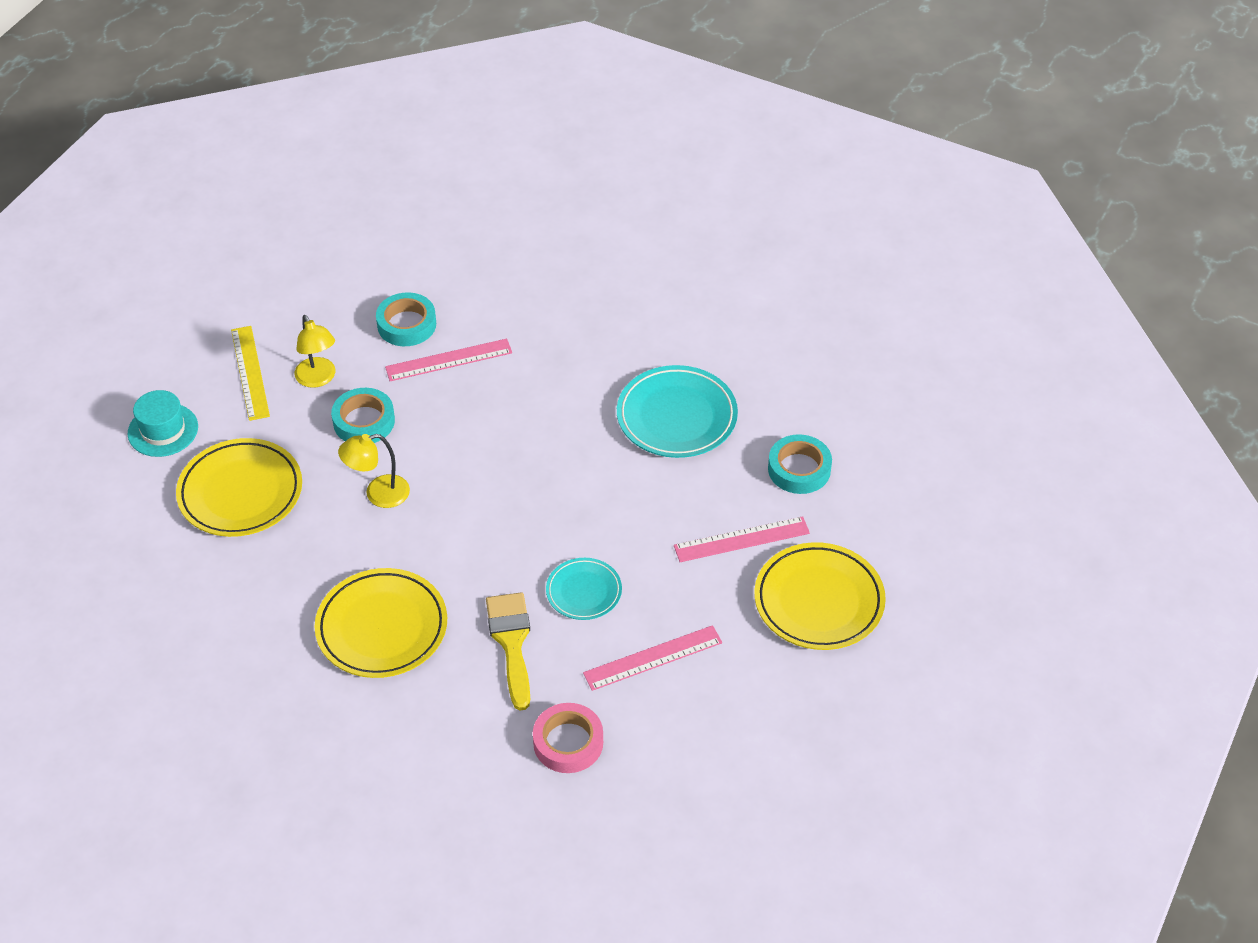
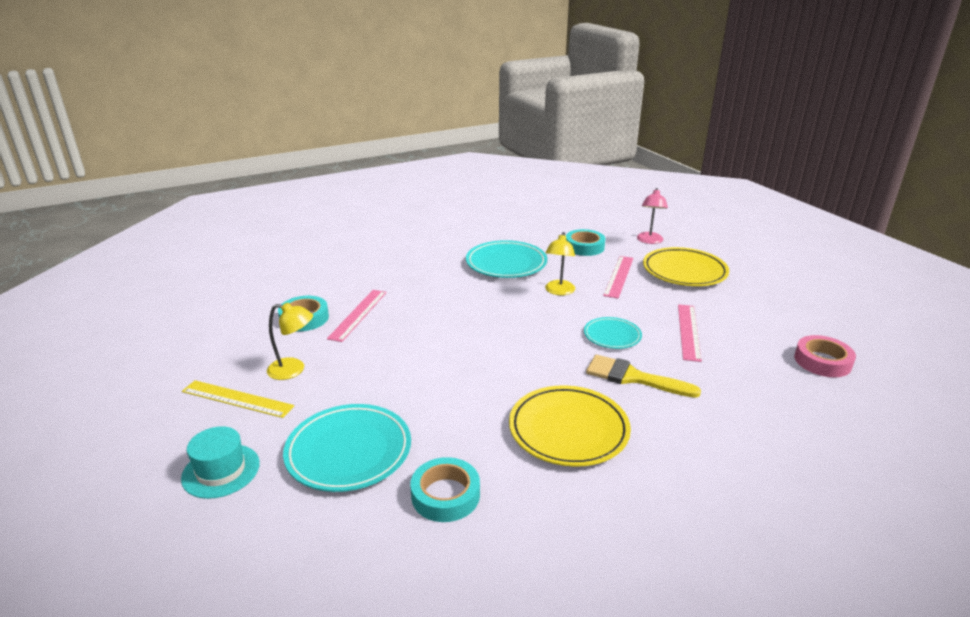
camera: 55 degrees left, 20 degrees down
yellow plate [176,438,302,537] -> turquoise plate [283,404,411,492]
turquoise tape [331,388,395,443] -> turquoise tape moved to [410,457,480,522]
yellow lamp [338,434,410,508] -> yellow lamp moved to [545,232,575,296]
pink tape [533,703,603,773] -> pink tape moved to [794,335,856,377]
none -> pink lamp [637,188,668,244]

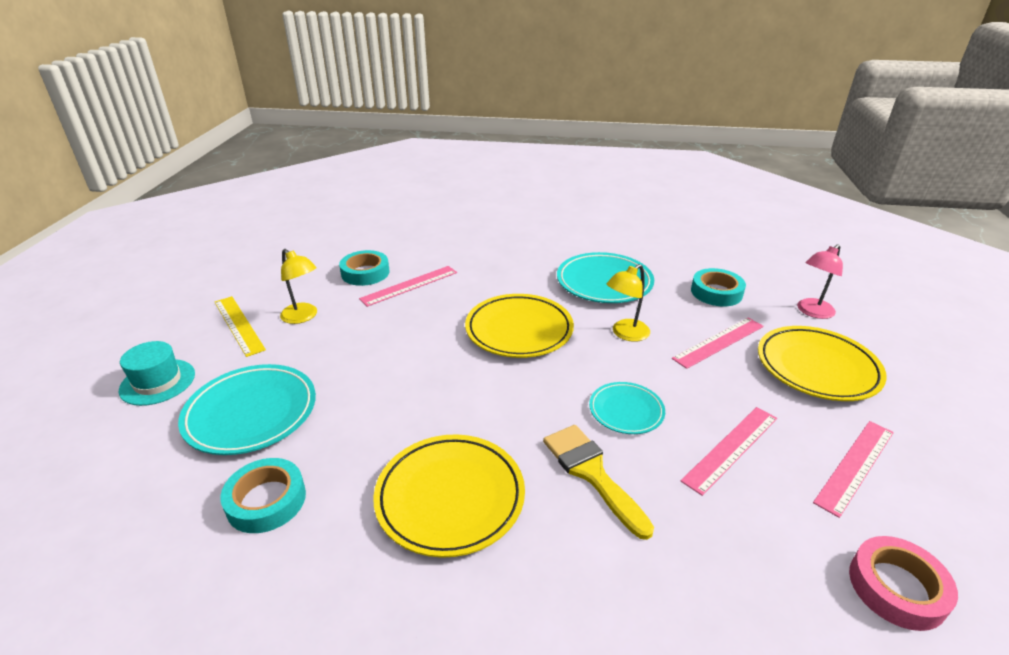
camera: 35 degrees right, 5 degrees up
none -> yellow plate [465,294,574,358]
none -> pink ruler [813,421,894,518]

